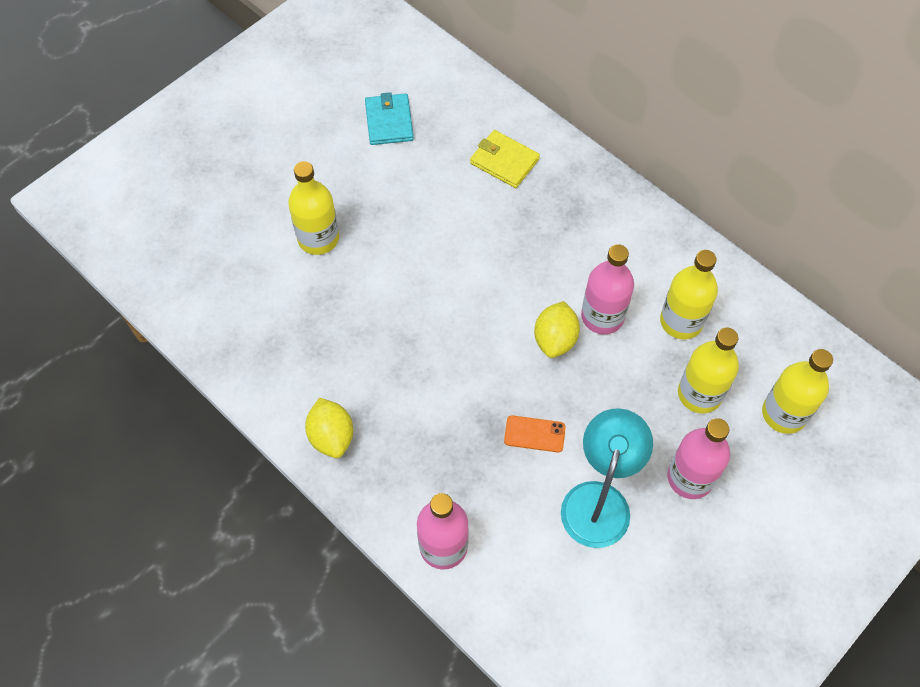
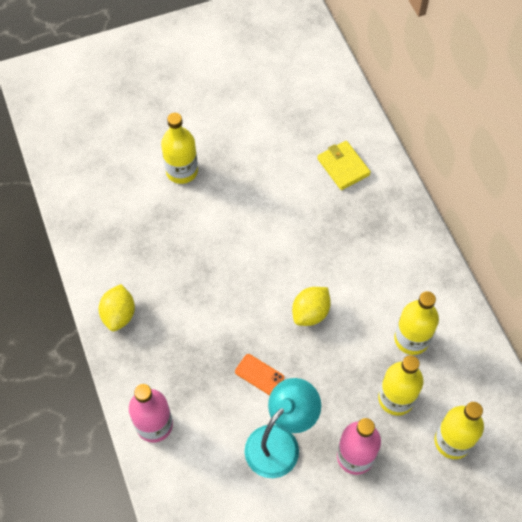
camera: 25 degrees right, 0 degrees up
turquoise wallet [365,92,414,145] -> none
pink bottle [581,244,634,334] -> none

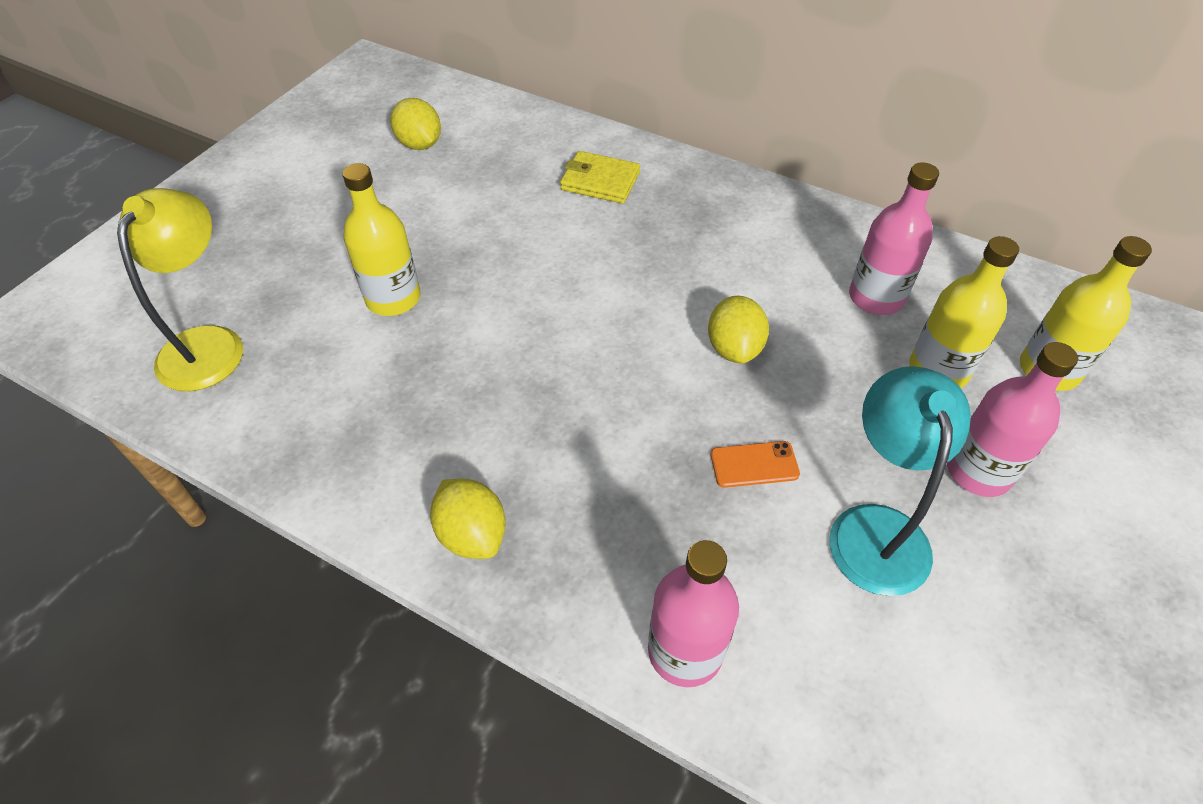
camera: 40 degrees left, 10 degrees down
yellow bottle [394,291,439,355] -> pink bottle [849,163,939,315]
none -> yellow lamp [117,188,243,391]
none -> yellow lemon [390,98,441,150]

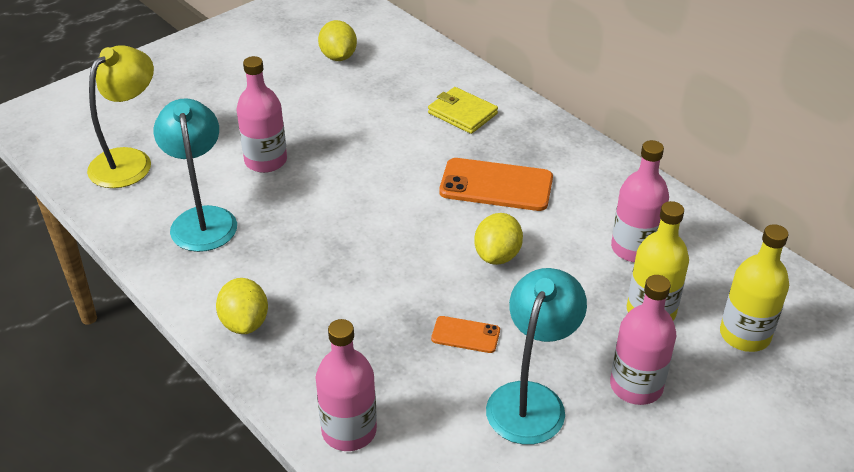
camera: 20 degrees right, 10 degrees down
yellow bottle [342,163,421,316] -> pink bottle [236,56,287,173]
none -> turquoise lamp [154,99,237,252]
none -> orange phone [439,158,553,211]

